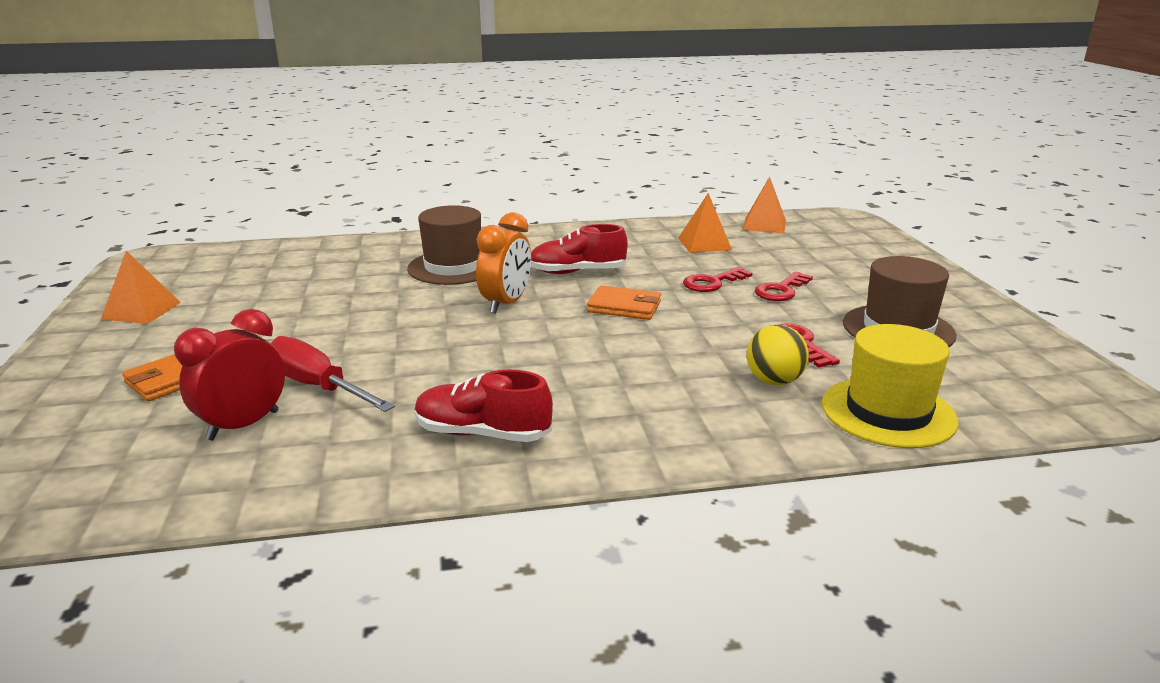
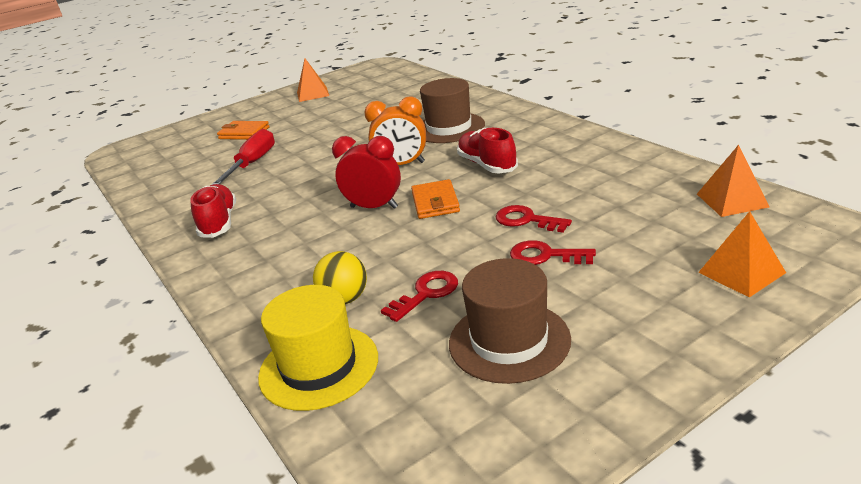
camera: 70 degrees right, 5 degrees up
red clock [174,309,285,441] -> red clock moved to [332,136,401,209]
orange pyramid [678,193,732,253] -> orange pyramid moved to [698,211,786,297]

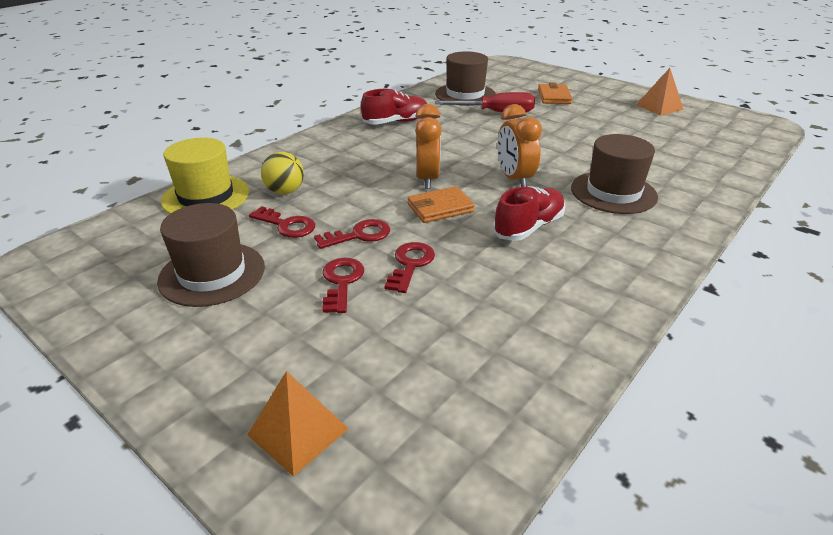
camera: 70 degrees right, 5 degrees up
red clock [332,136,401,209] -> orange clock [415,104,442,189]
orange pyramid [697,145,769,217] -> none
none -> red key [314,219,390,249]
none -> brown hat [435,51,496,106]

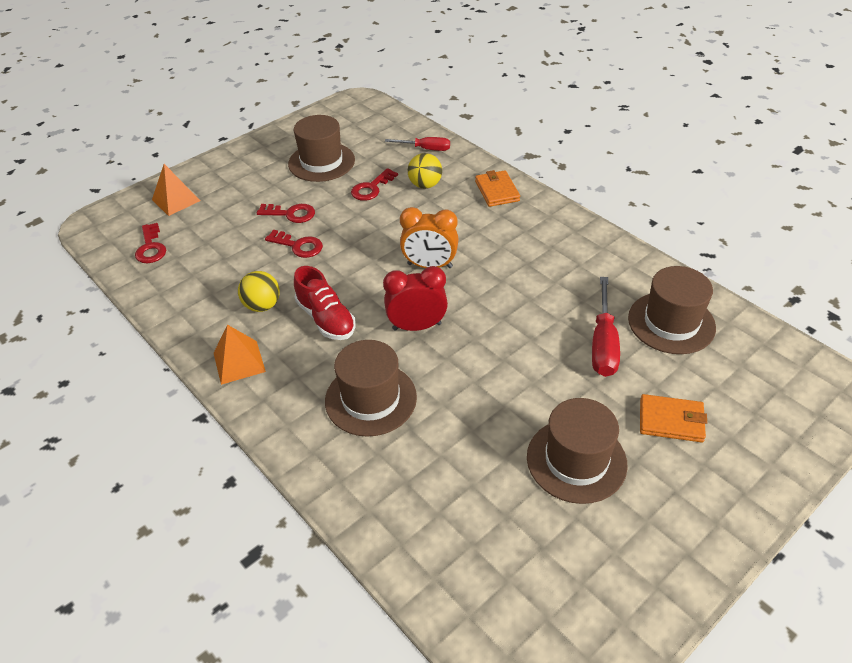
camera: 100 degrees right, 10 degrees up
yellow hat [161,137,249,214] -> red screwdriver [385,137,450,151]
red key [314,219,390,249] -> red key moved to [135,223,166,263]
red shoe [361,89,427,125] -> none
orange wallet [408,186,475,223] -> orange wallet moved to [475,170,520,207]
orange clock [497,104,542,187] -> red clock [383,266,448,331]
orange pyramid [636,68,684,116] -> orange pyramid moved to [214,325,266,385]
none -> yellow ball [238,271,280,312]
none -> brown hat [527,398,628,504]

